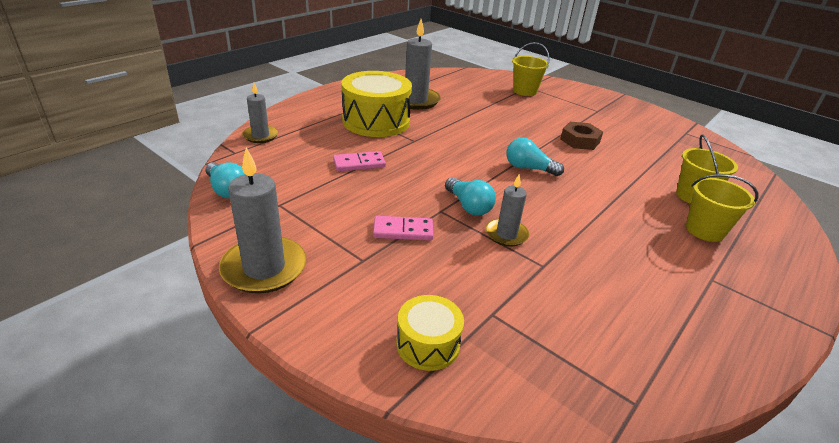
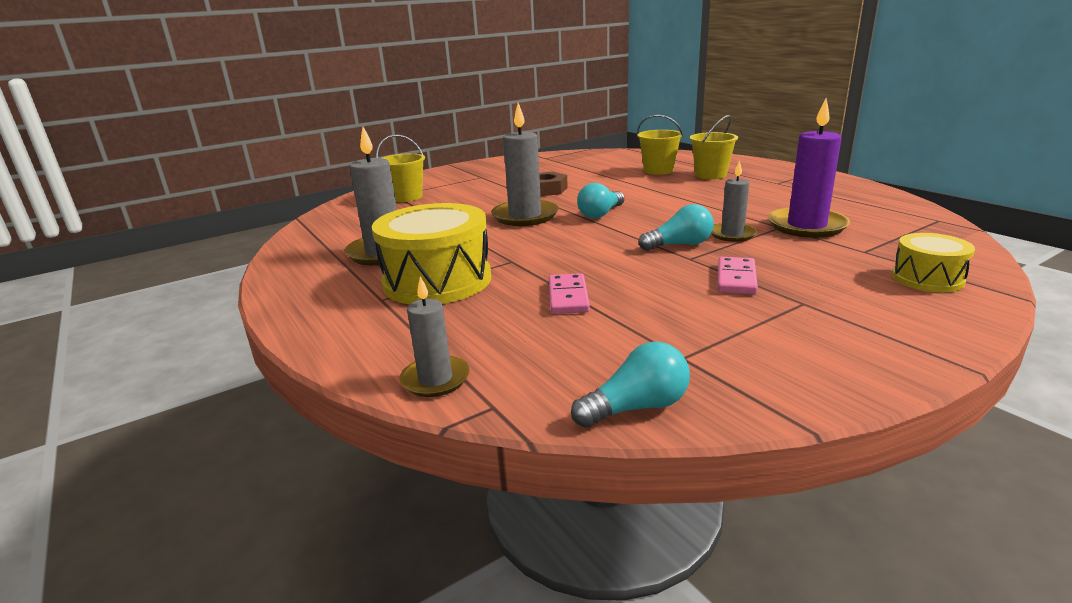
camera: 70 degrees left, 10 degrees down
grey candle [219,147,306,294] -> grey candle moved to [491,103,559,226]
none -> purple candle [768,98,850,238]

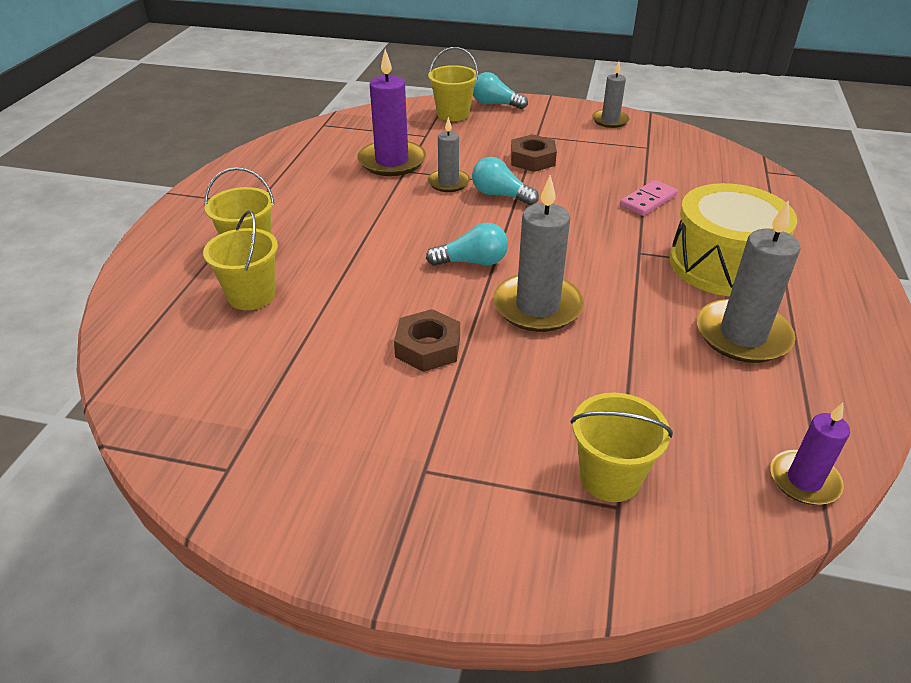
camera: 135 degrees left, 15 degrees up
grey candle [400,276,470,397] -> grey candle moved to [592,61,630,128]
turquoise light bulb [571,341,690,428] -> turquoise light bulb moved to [473,72,528,109]
pink domino [718,257,758,295] -> brown nut [511,134,557,172]
yellow drum [892,233,975,292] -> yellow bucket [428,47,478,121]
none -> purple candle [770,403,850,505]

